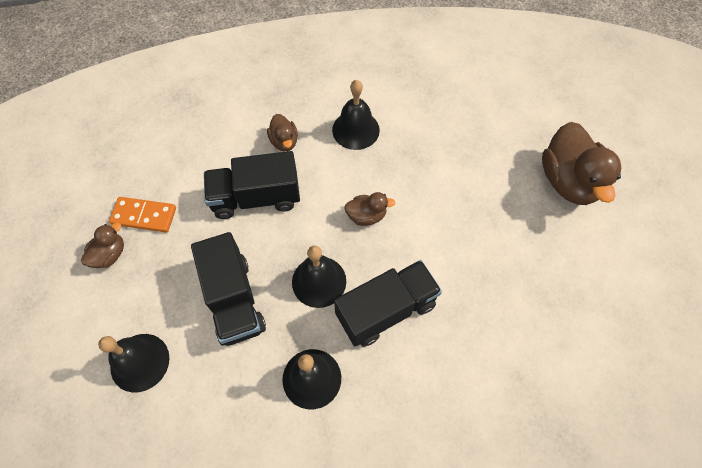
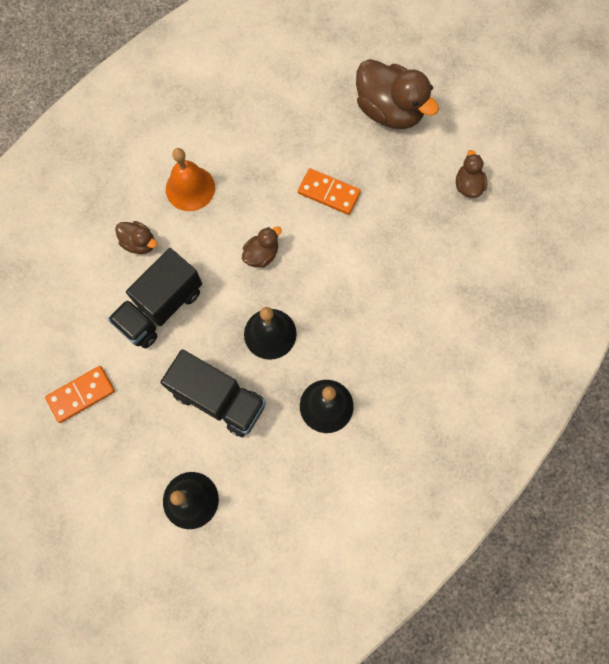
camera: 40 degrees left, 10 degrees up
brown duck [81,222,124,268] -> brown duck moved to [456,150,487,198]
black bell [332,80,380,150] -> orange bell [166,148,215,211]
black truck [334,260,442,347] -> none
none -> orange domino [298,168,361,215]

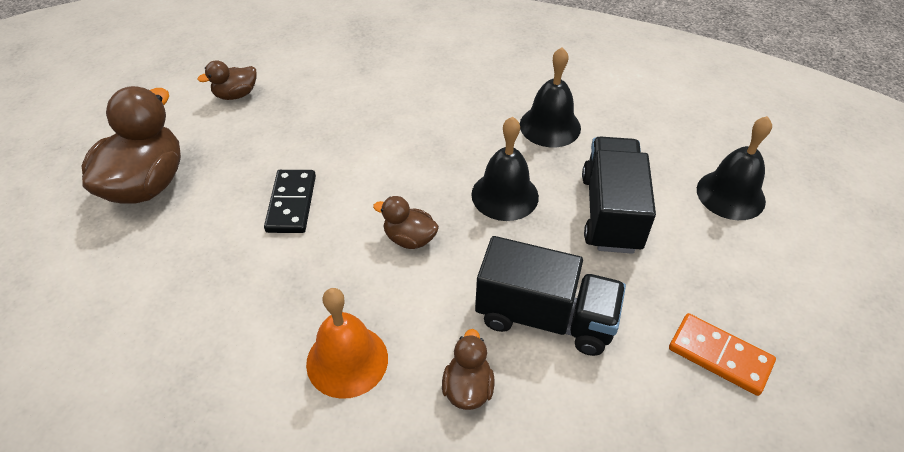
camera: 115 degrees left, 25 degrees down
orange domino [298,168,361,215] -> black domino [264,170,316,233]

